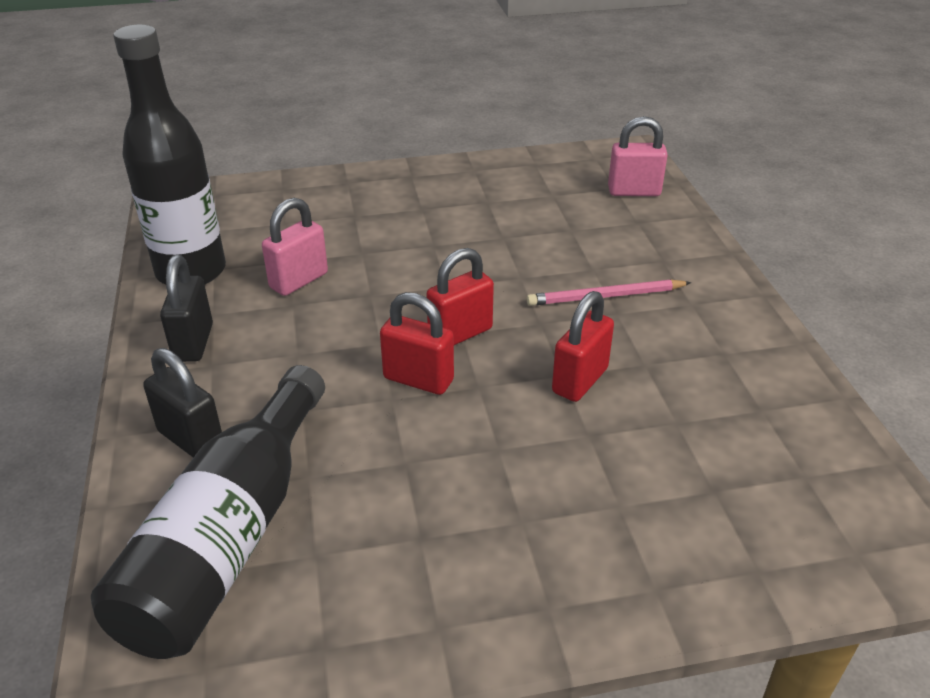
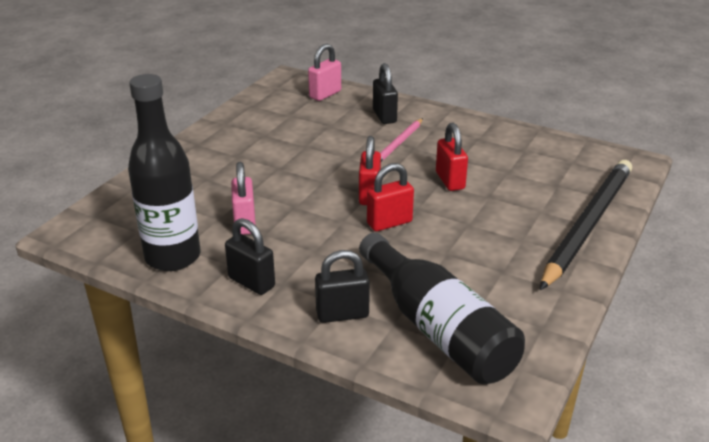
camera: 50 degrees left, 5 degrees down
none -> black padlock [373,63,398,124]
none -> black pencil [540,160,632,290]

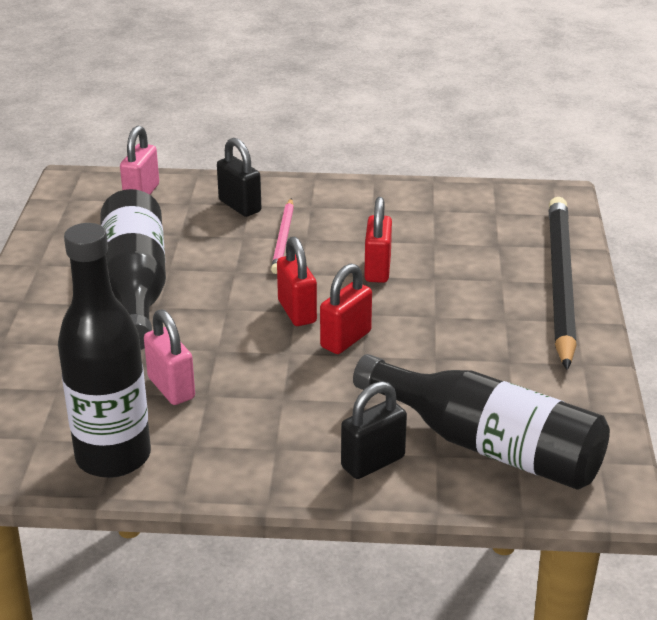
camera: 25 degrees left, 0 degrees up
black padlock [225,218,275,295] -> none
red padlock [436,123,468,191] -> red padlock turned 45 degrees clockwise [364,197,392,283]
none -> black bottle [100,189,166,350]

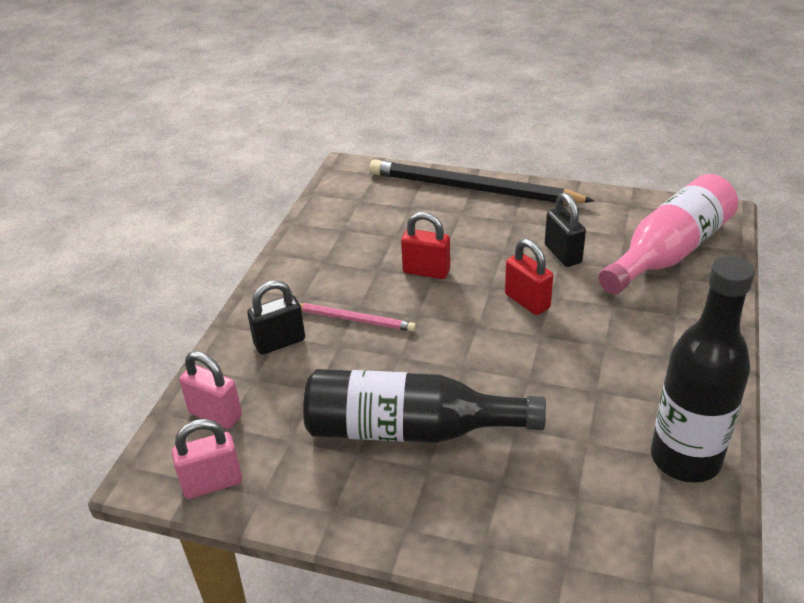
camera: 75 degrees left, 5 degrees up
pink padlock [144,309,195,405] -> pink padlock moved to [172,419,242,499]
red padlock [277,236,317,326] -> none
black padlock [341,381,407,479] -> black padlock moved to [545,193,586,267]
black bottle [353,354,610,490] -> pink bottle [598,174,738,294]

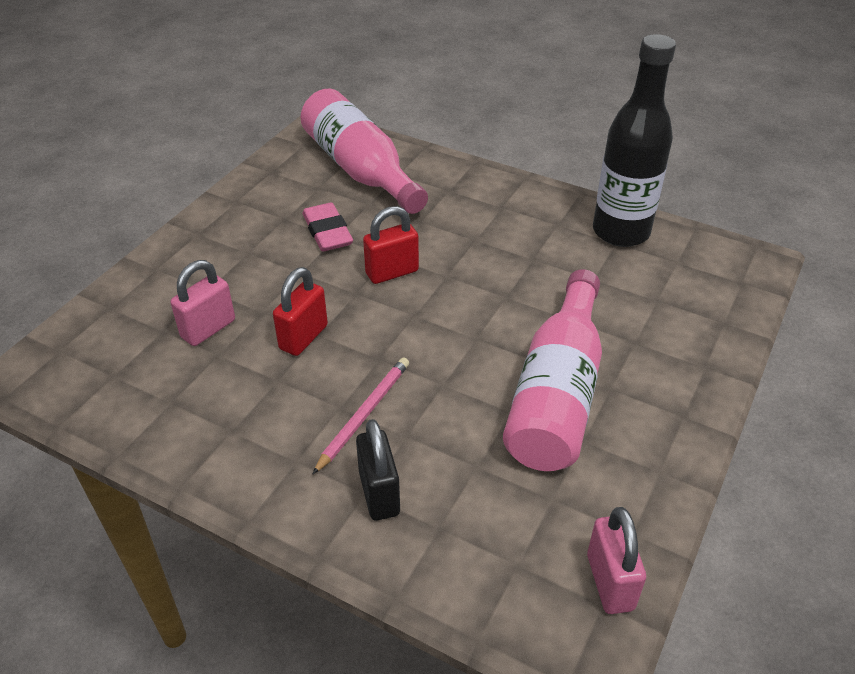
camera: 80 degrees left, 5 degrees up
pink padlock [179,351,242,429] -> pink padlock moved to [171,260,235,346]
black bottle [303,369,546,443] -> pink bottle [503,269,602,471]
black pencil [369,159,594,204] -> none
black padlock [545,193,586,267] -> pink eraser [302,202,353,251]

